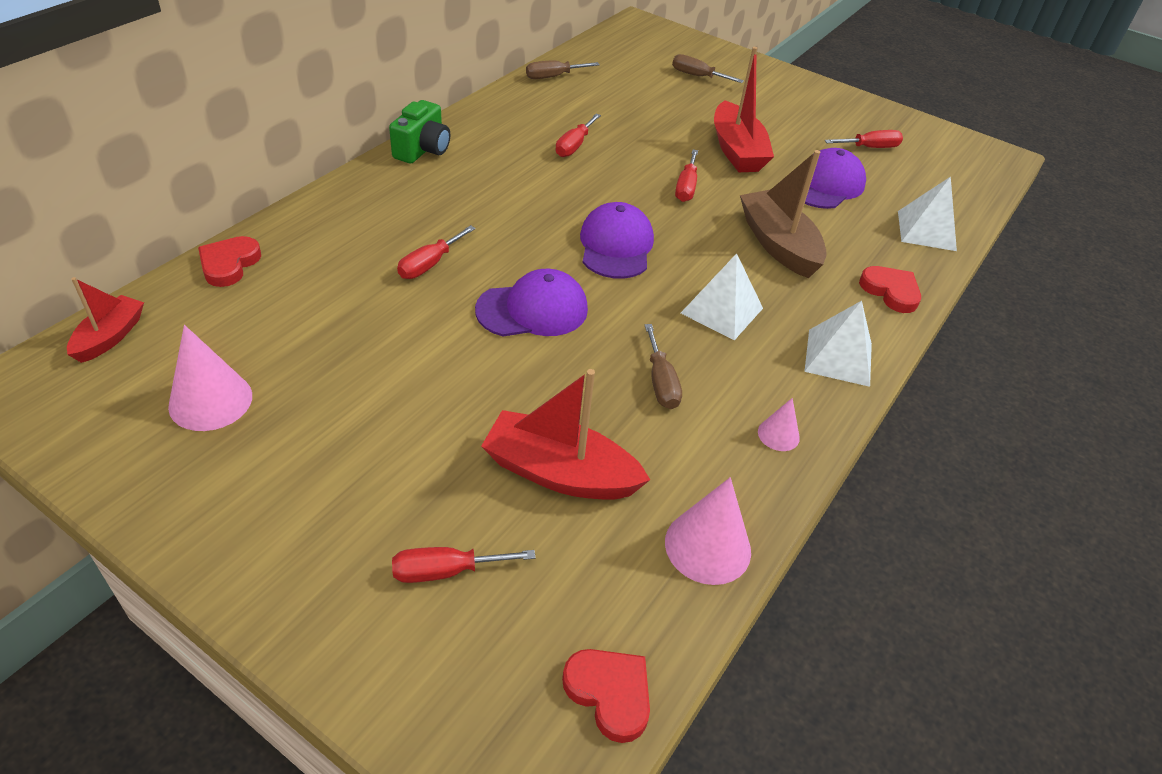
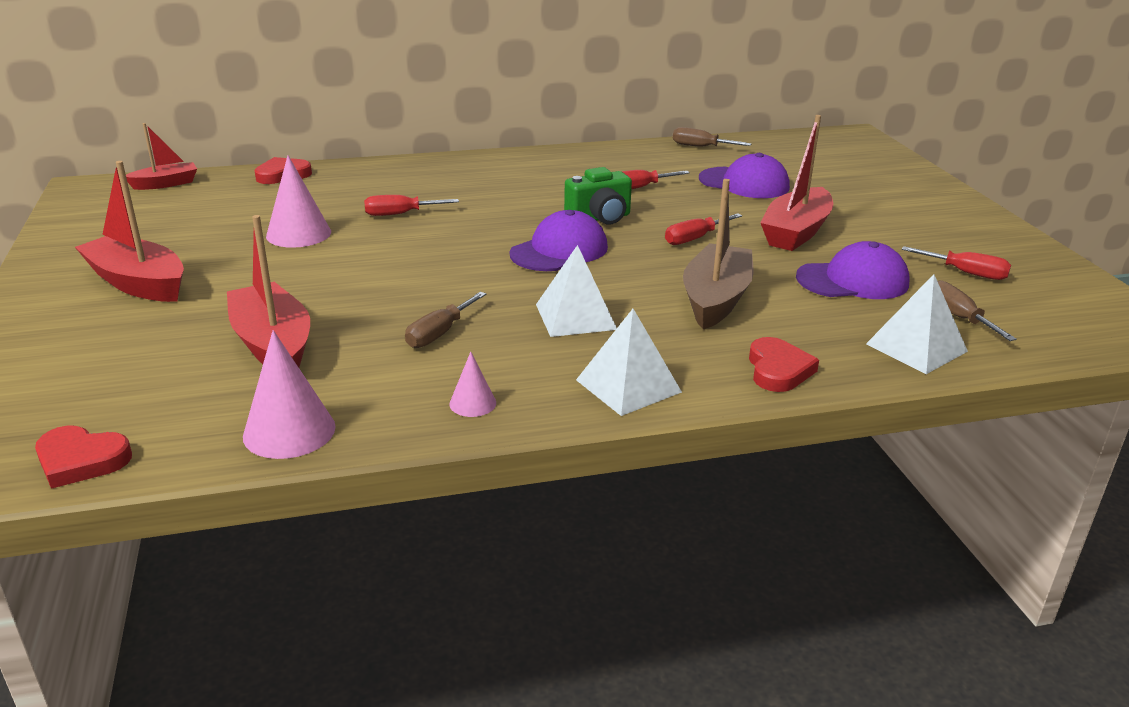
camera: 45 degrees right, 15 degrees down
pink cone [168,325,252,431] -> pink cone moved to [266,155,331,248]
green camera [389,100,450,164] -> green camera moved to [564,167,632,225]
red screwdriver [392,547,536,583] -> none
purple cap [475,269,588,337] -> purple cap moved to [699,153,790,198]
red heart [562,649,650,743] -> red heart turned 105 degrees clockwise [35,426,132,489]
brown screwdriver [672,54,744,83] -> brown screwdriver moved to [938,280,1017,341]
none -> red boat [75,161,184,302]

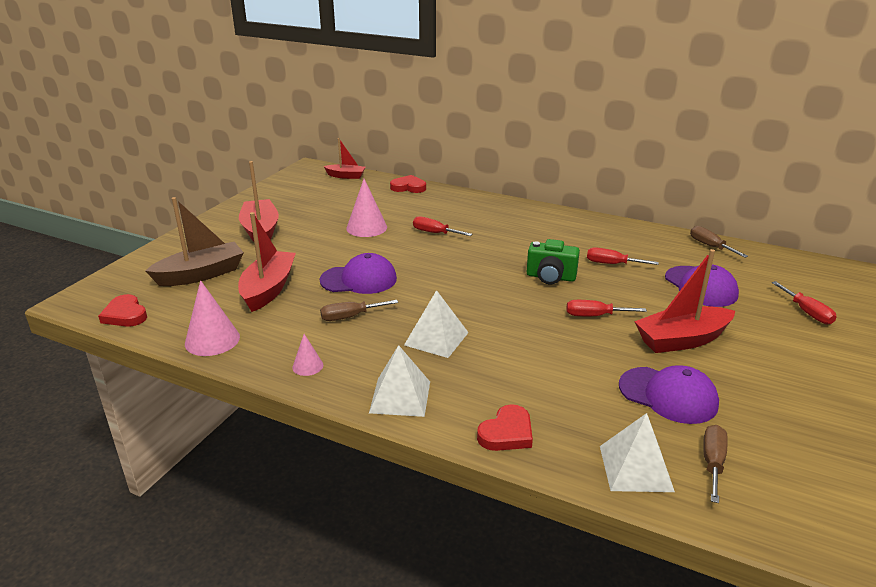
camera: 40 degrees right, 0 degrees up
purple cap [510,210,608,271] -> purple cap moved to [320,253,397,294]
brown boat [683,179,754,329] -> brown boat moved to [145,197,244,286]
red screwdriver [902,246,1011,280] -> red screwdriver moved to [772,281,837,324]

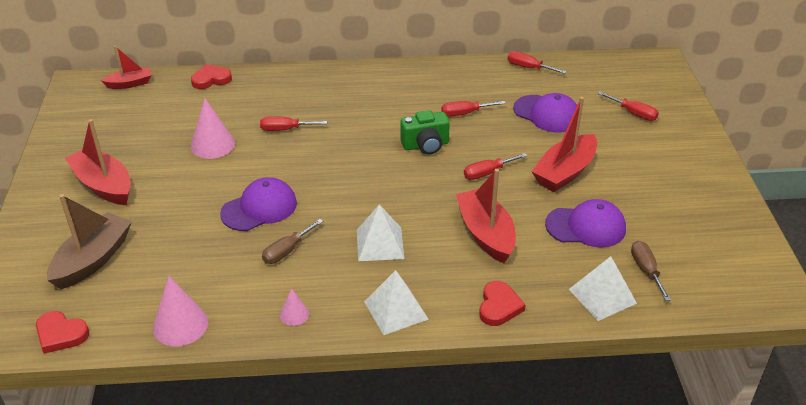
camera: 30 degrees left, 10 degrees up
red boat [238,212,296,312] -> red boat moved to [456,169,516,263]
brown screwdriver [690,226,748,258] -> red screwdriver [508,51,566,74]

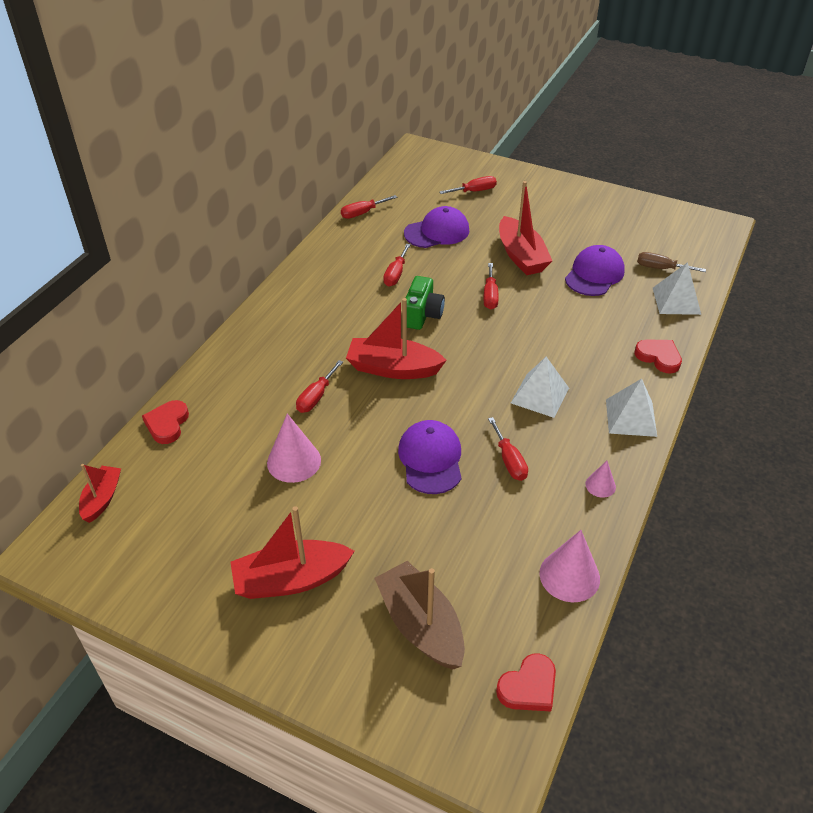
camera: 60 degrees left, 5 degrees up
brown screwdriver [262,219,323,264] -> red screwdriver [488,417,528,481]
red boat [456,169,516,263] -> red boat moved to [346,298,447,379]

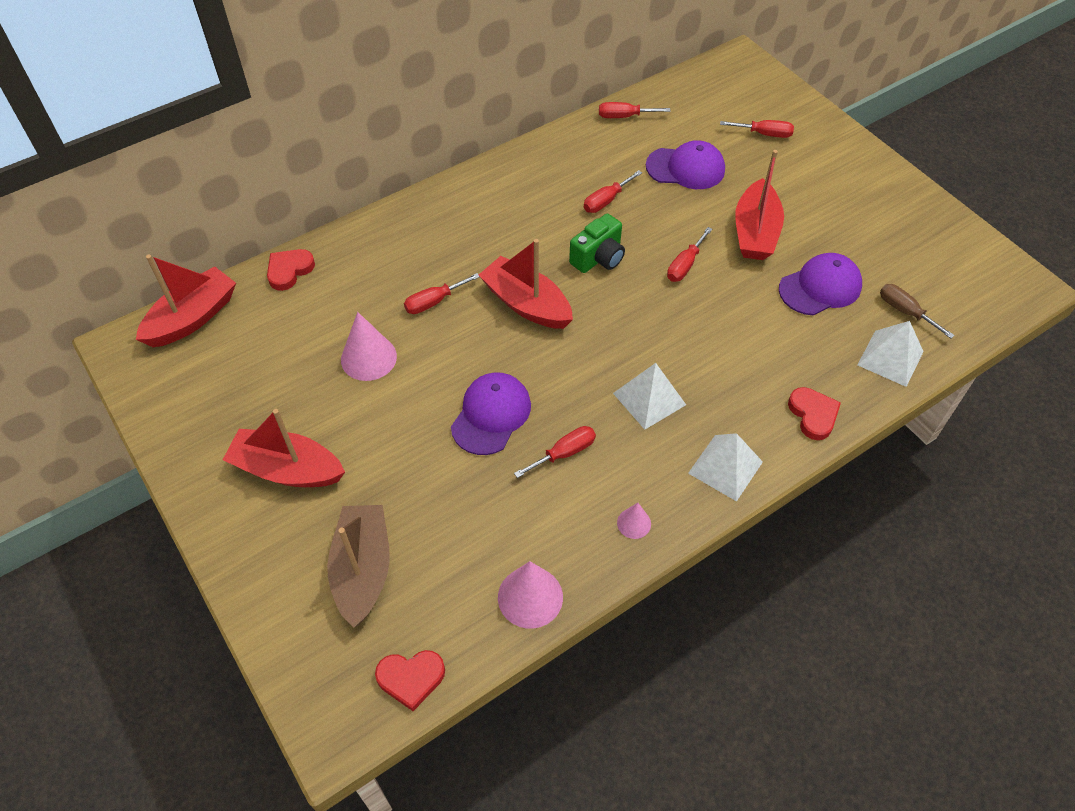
camera: 30 degrees right, 10 degrees up
red boat [79,464,121,523] -> red boat [136,255,236,347], size x1.67
red screwdriver [488,417,528,481] -> red screwdriver turned 135 degrees counterclockwise [514,426,596,478]

